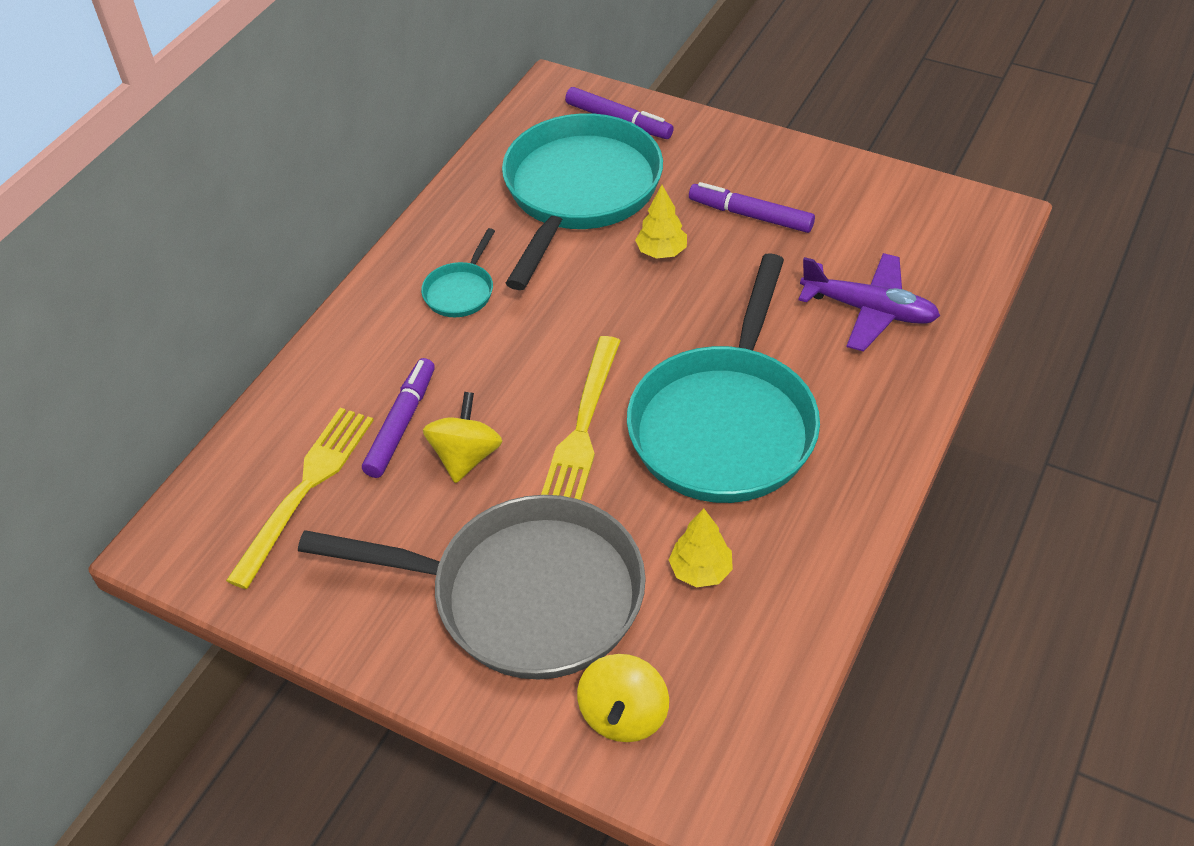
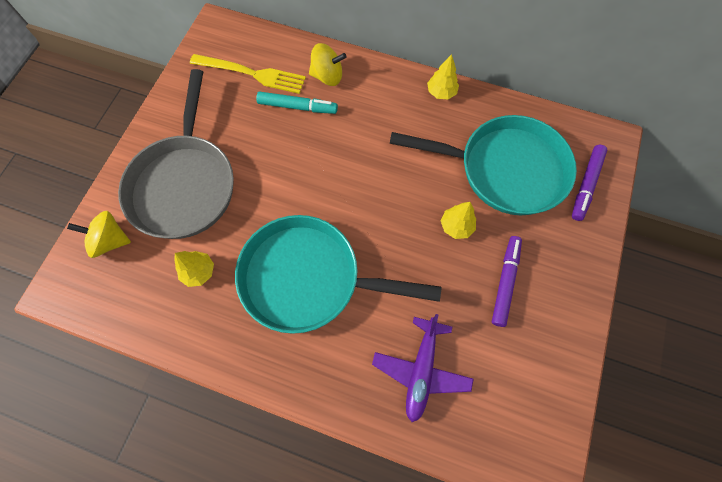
camera: 80 degrees right, 20 degrees up
purple marker [362,358,435,478] -> turquoise marker [256,91,338,114]
turquoise pan [421,228,495,317] -> none
yellow spinning top [423,392,503,483] -> yellow spinning top moved to [309,43,347,86]
yellow fork [541,336,620,500] -> none
none -> yellow tree [427,54,459,99]

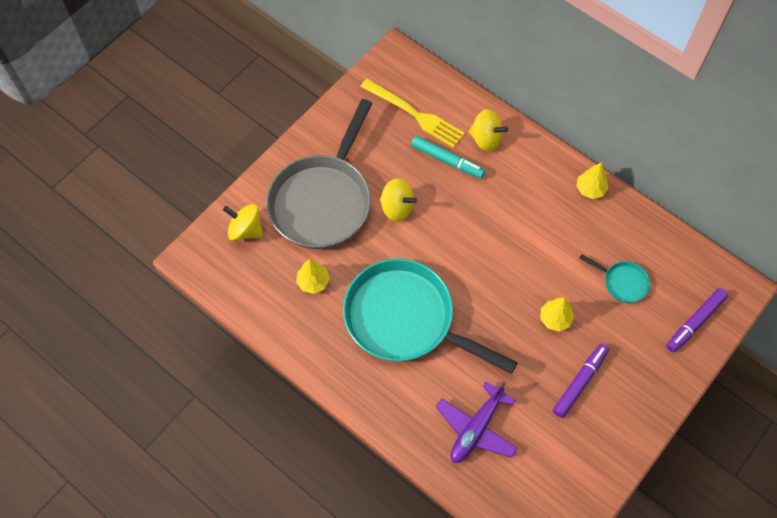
camera: 20 degrees right, 5 degrees down
turquoise pan [390,115,577,215] -> turquoise pan [580,254,650,303], size x0.42
none -> yellow spinning top [380,178,417,222]

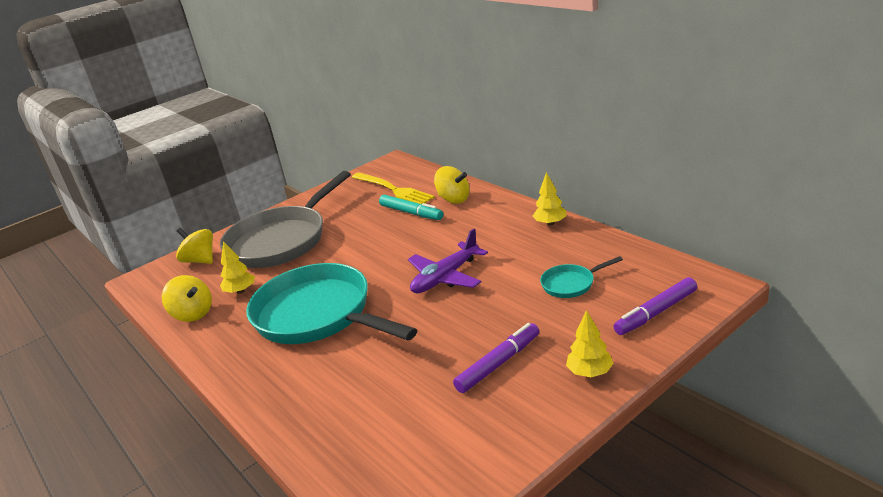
camera: 15 degrees right, 35 degrees down
yellow spinning top [380,178,417,222] -> yellow spinning top moved to [162,275,212,322]
purple plane [436,381,518,463] -> purple plane moved to [408,229,488,293]
yellow tree [540,298,574,332] -> yellow tree moved to [566,310,613,377]
turquoise pan [580,254,650,303] -> turquoise pan turned 120 degrees clockwise [540,256,623,298]

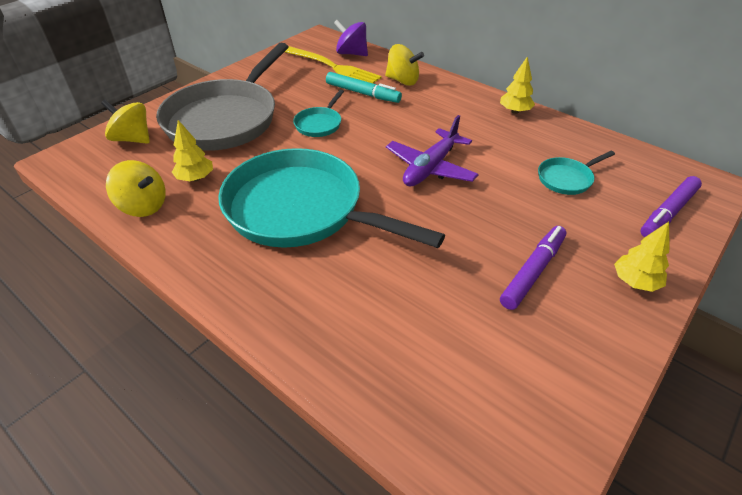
camera: 15 degrees left, 15 degrees up
none -> turquoise pan [293,90,344,137]
none -> purple spinning top [334,20,368,56]

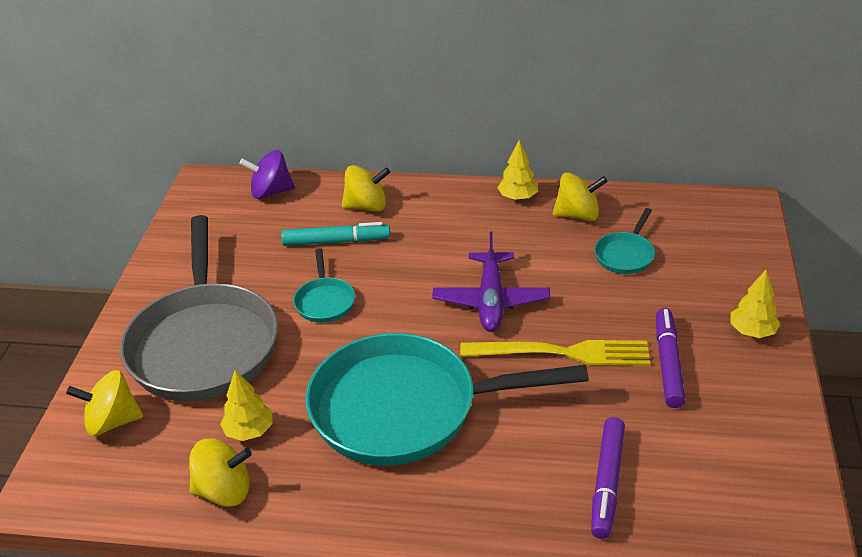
camera: 30 degrees left, 5 degrees down
yellow fork [285,46,382,84] -> yellow fork moved to [460,340,650,366]
purple marker [640,176,702,237] -> purple marker moved to [591,417,625,539]
none -> yellow spinning top [553,172,608,221]

